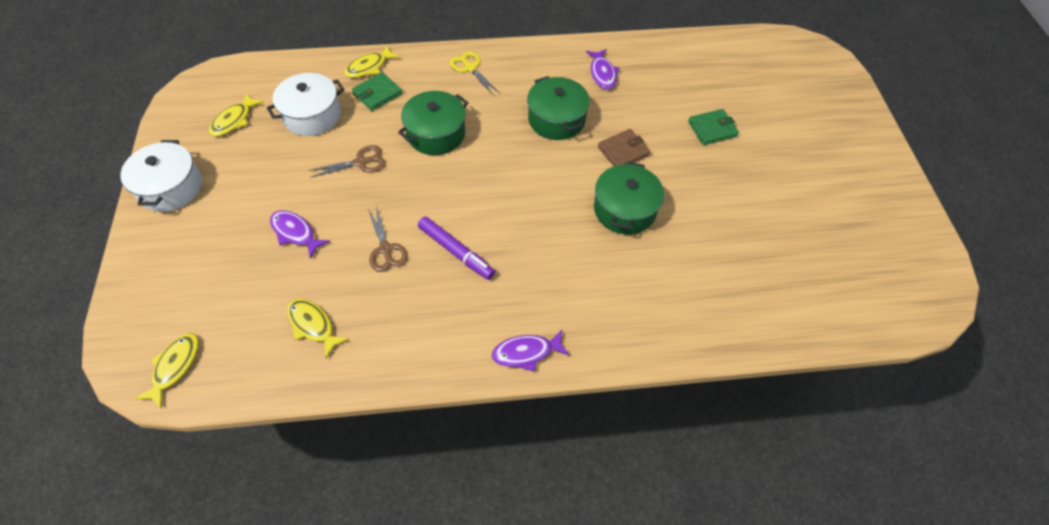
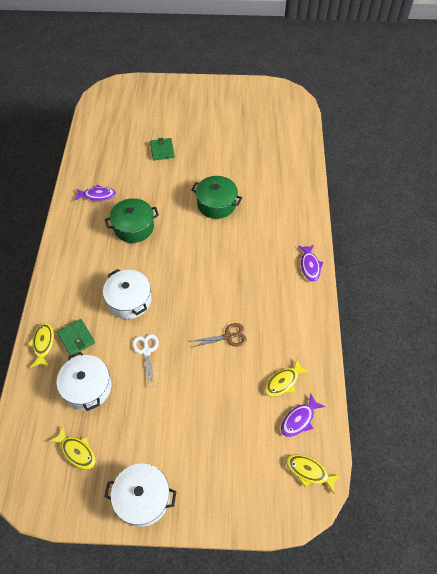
camera: 80 degrees left, 0 degrees up
purple fish [270,210,330,259] -> purple fish moved to [281,393,326,437]
brown scissors [308,145,386,178] -> white scissors [132,334,159,386]
yellow fish [344,45,400,78] -> yellow fish turned 150 degrees counterclockwise [28,323,54,367]
green pot [398,91,468,155] -> white pot [103,269,151,319]
purple marker [418,217,495,280] -> none
yellow scissors [450,51,500,95] -> none
brown wallet [598,129,650,166] -> none

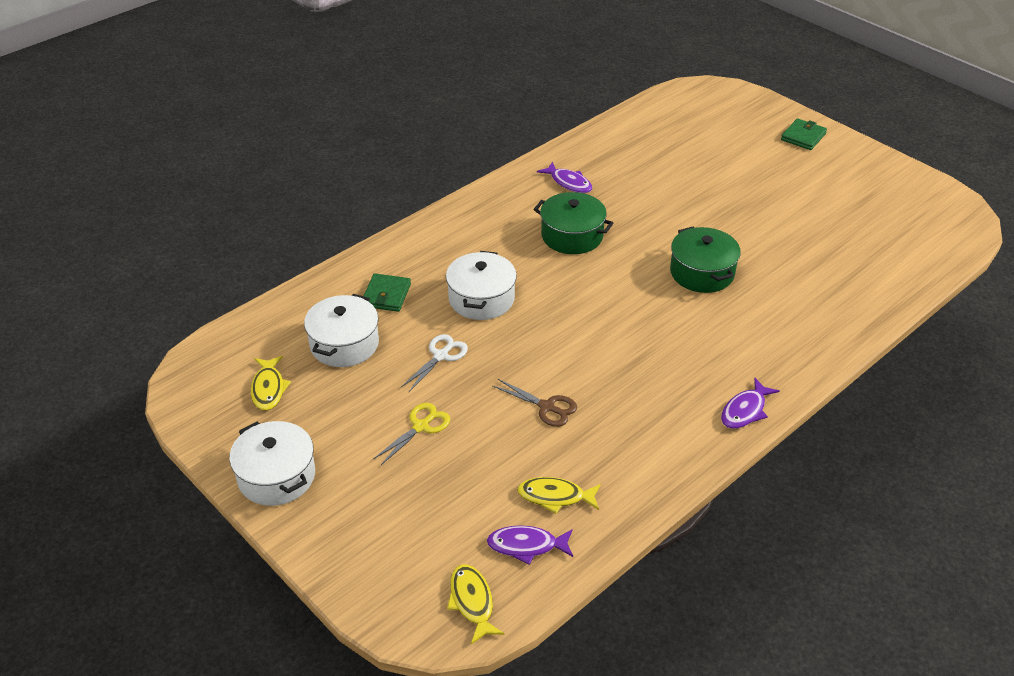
camera: 45 degrees right, 15 degrees down
yellow fish [28,323,54,367] -> none
green wallet [150,138,175,161] -> green wallet moved to [781,118,827,150]
none -> yellow scissors [373,403,450,465]

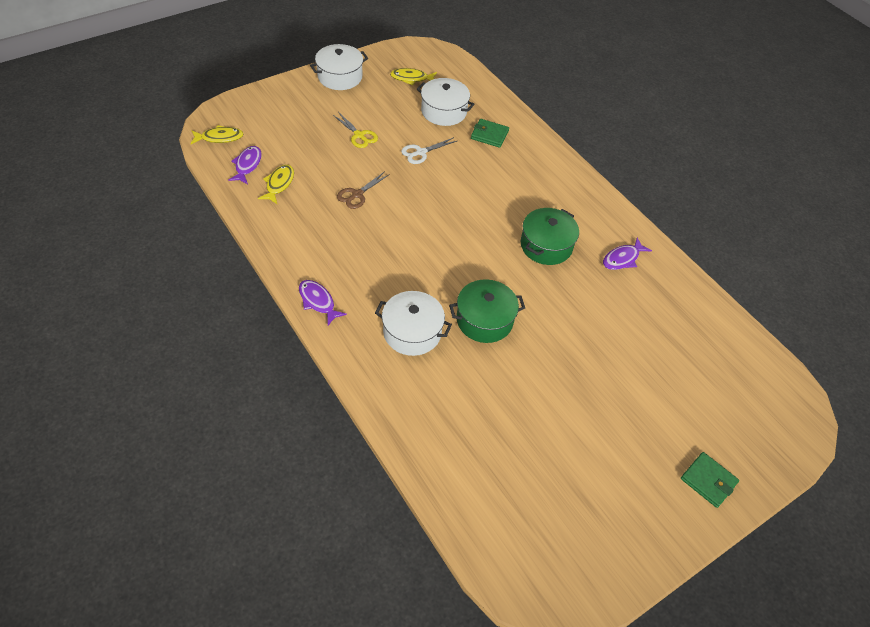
camera: 95 degrees right, 10 degrees up
white scissors [401,334,468,392] -> white scissors turned 105 degrees clockwise [401,137,457,164]
white pot [446,251,517,320] -> white pot moved to [375,291,452,356]

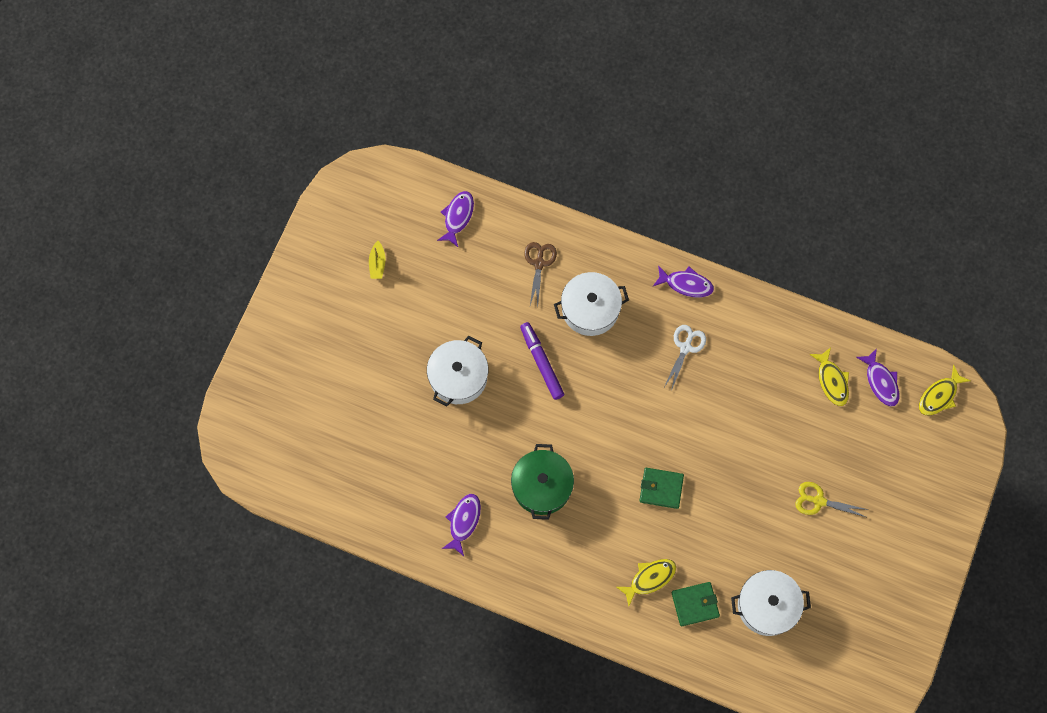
camera: 150 degrees right, 20 degrees up
white pot [310,44,368,90] -> white pot moved to [427,336,488,406]
brown scissors [337,171,390,209] -> brown scissors moved to [524,242,557,309]
yellow fish [390,68,437,85] -> yellow fish moved to [616,559,676,606]
white scissors [401,137,457,164] -> white scissors moved to [663,325,706,391]
green pot [449,279,525,343] -> purple marker [520,322,564,400]
green wallet [681,452,739,508] -> green wallet moved to [640,468,684,509]
none -> yellow boat [369,241,386,279]
none -> purple fish [437,191,474,247]

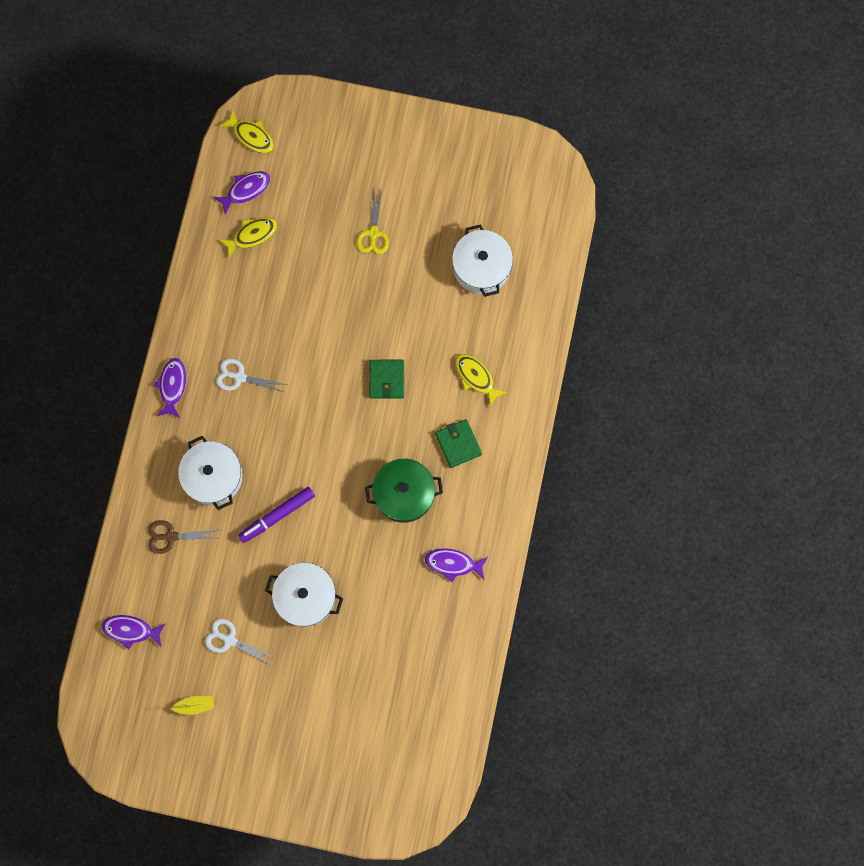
camera: 100 degrees left, 5 degrees up
green wallet [671,582,720,626] -> green wallet moved to [435,419,482,468]
none -> white scissors [205,619,274,665]

